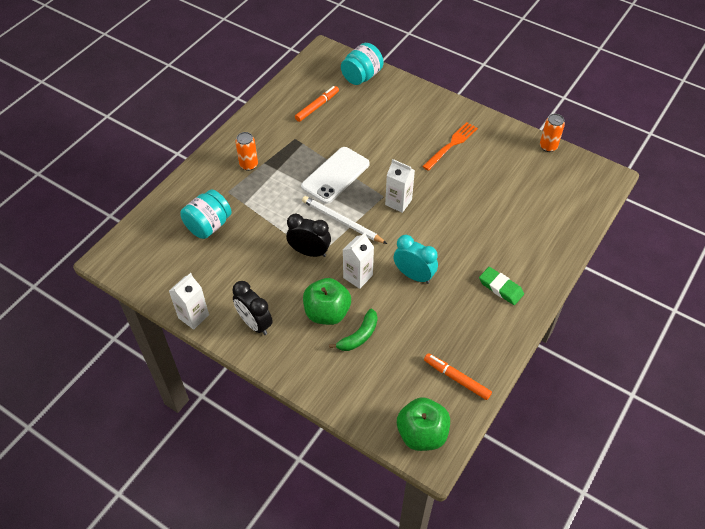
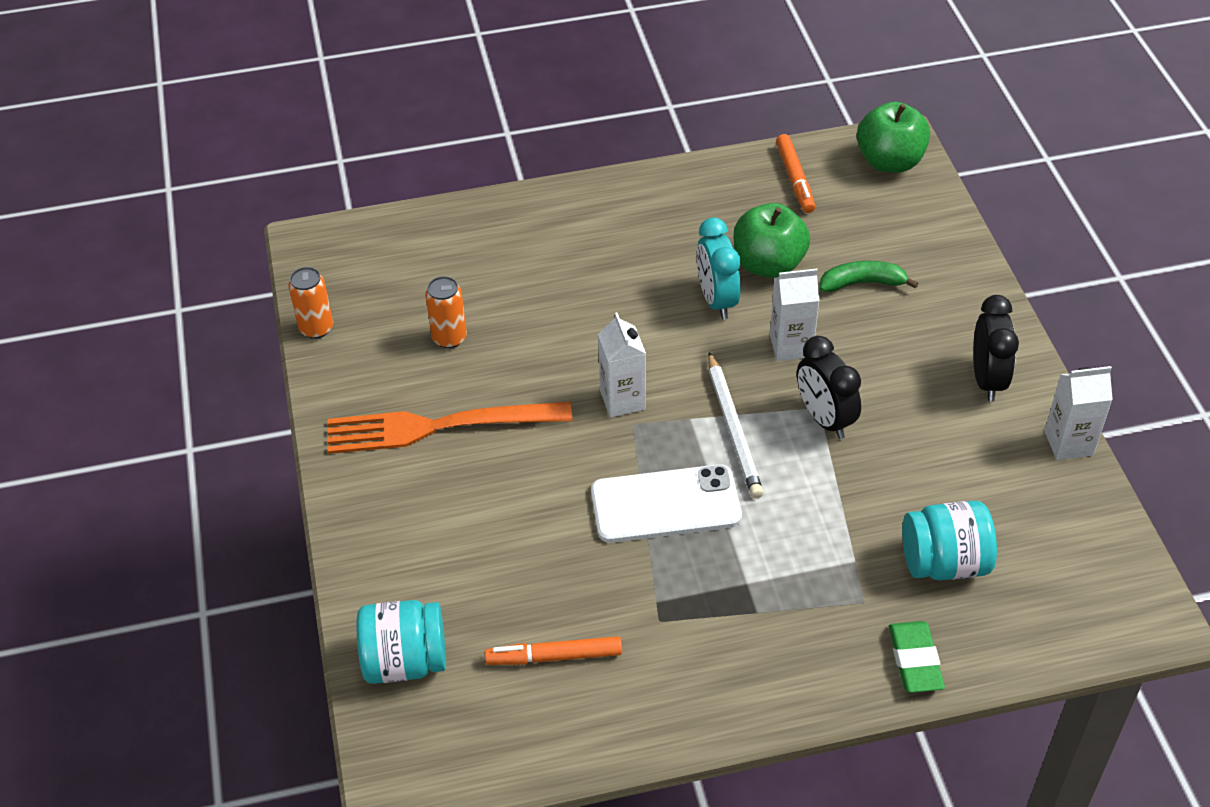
camera: 135 degrees left, 5 degrees down
orange can [236,132,258,171] -> orange can moved to [425,276,467,348]
green apple [303,278,351,325] -> green apple moved to [734,203,810,278]
orange fork [422,122,478,171] -> orange fork [328,402,572,454], size x1.54
green eraser [479,267,524,305] -> green eraser moved to [889,621,945,693]

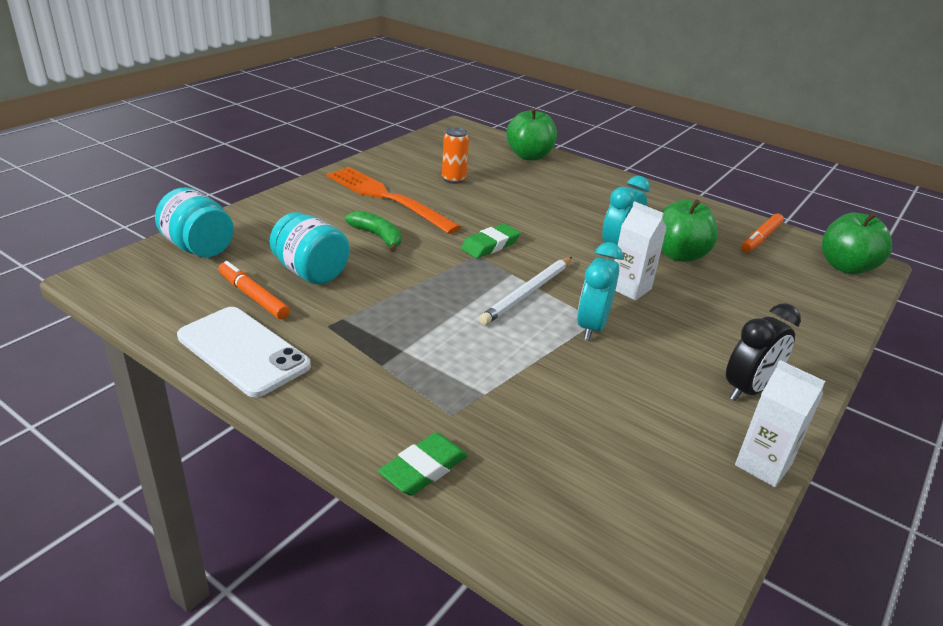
camera: 45 degrees right, 15 degrees down
orange can [288,267,333,339] -> none
white phone [591,464,742,543] -> white phone moved to [177,307,311,397]
white carton [598,312,646,417] -> green eraser [461,223,521,258]
black clock [797,336,861,439] -> turquoise clock [577,242,623,340]
green banana [820,261,919,292] -> green banana moved to [345,211,401,252]
turquoise jar [902,501,997,581] -> turquoise jar moved to [270,212,350,285]
none -> green apple [506,108,557,161]

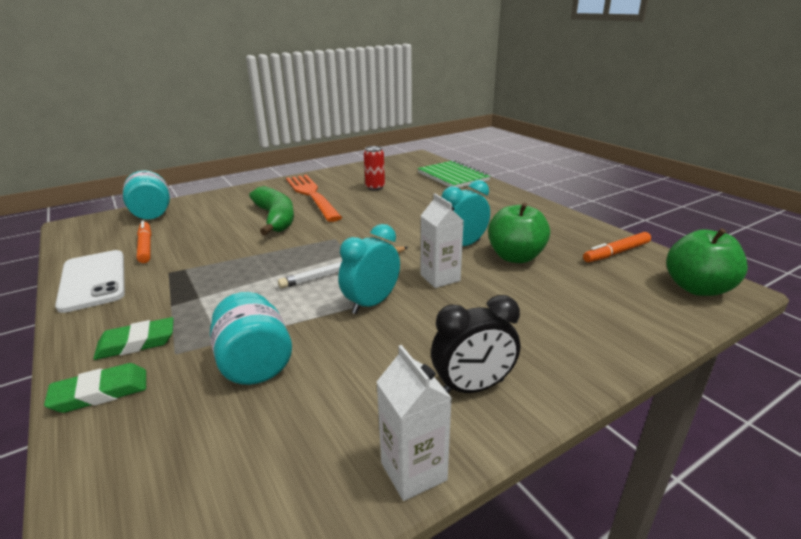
camera: 25 degrees right, 5 degrees down
turquoise jar [270,212,350,285] -> turquoise jar moved to [210,292,292,385]
green banana [345,211,401,252] -> green banana [249,186,294,235], size x1.63
orange can [442,127,469,184] -> red can [364,146,385,190]
green eraser [461,223,521,258] -> green eraser moved to [93,317,174,360]
green apple [506,108,557,161] -> green notebook [417,160,491,188]

